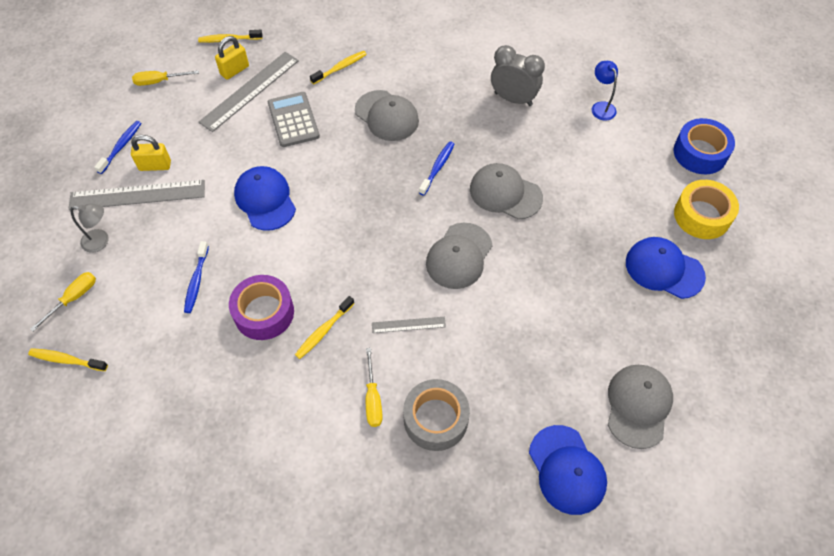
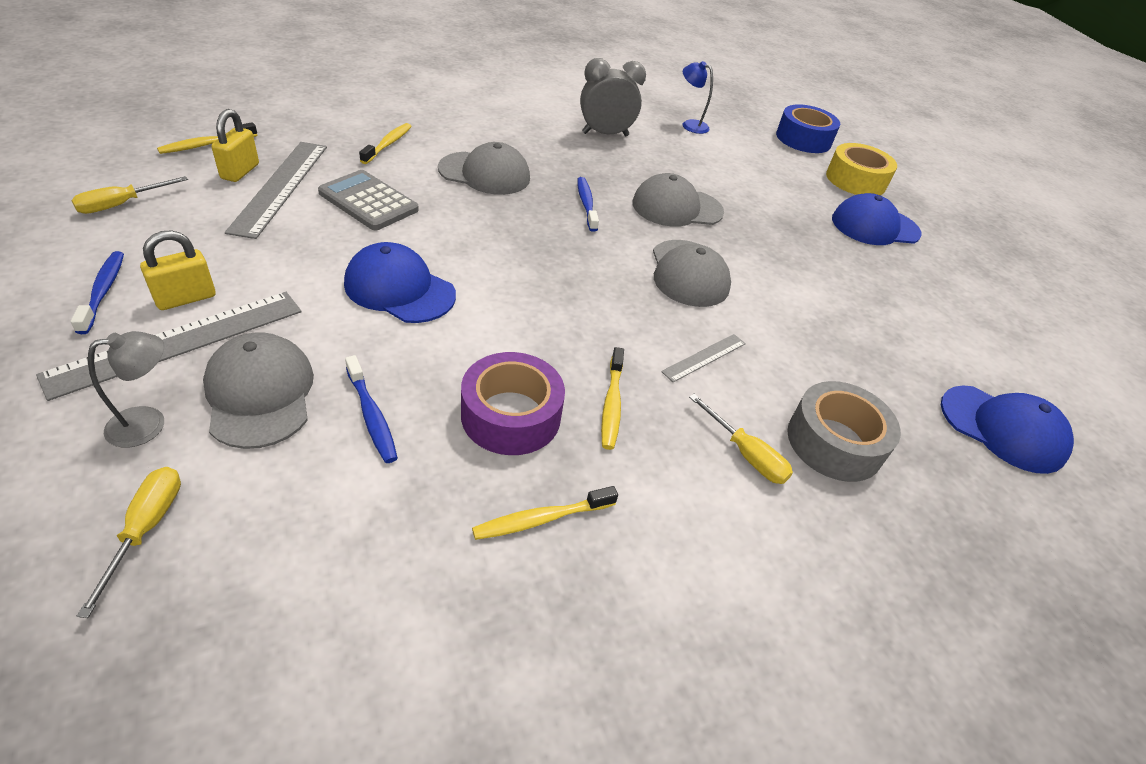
camera: 40 degrees left, 15 degrees down
yellow toothbrush [28,348,108,371] -> yellow toothbrush moved to [472,486,618,540]
grey cap [608,365,673,449] -> grey cap moved to [203,332,314,449]

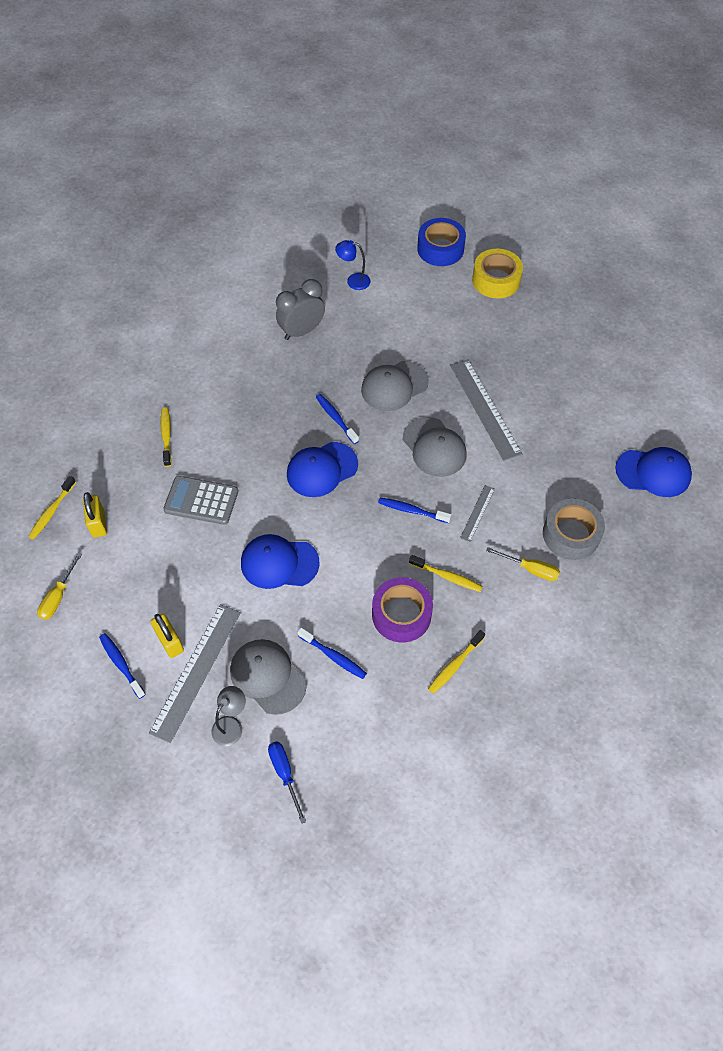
camera: 20 degrees left, 15 degrees up
yellow screwdriver [77,467,181,618] -> blue screwdriver [268,741,306,824]
yellow padlock [140,230,216,310] -> yellow padlock turned 60 degrees counterclockwise [151,614,184,658]
grey ruler [225,142,327,239] -> grey ruler moved to [450,359,522,461]
grey cap [438,142,530,195] -> none
yellow toothbrush [601,347,624,450] -> yellow toothbrush turned 45 degrees counterclockwise [409,555,483,592]
blue cap [832,193,922,245] -> blue cap moved to [287,442,358,497]
none -> blue toothbrush [378,498,451,523]

